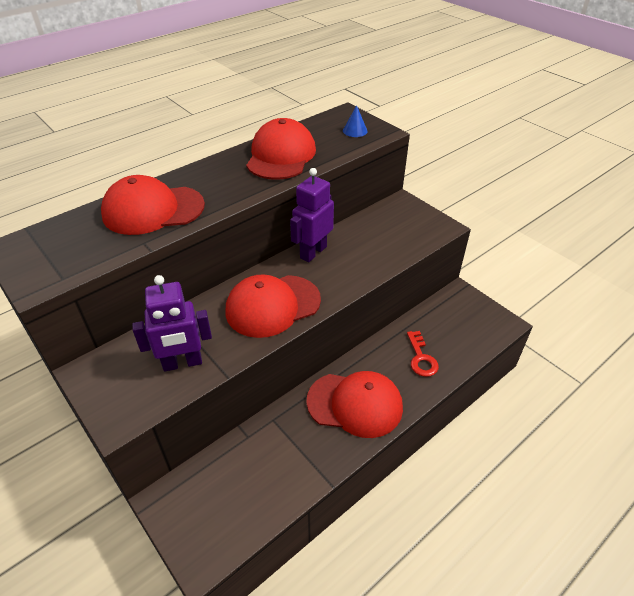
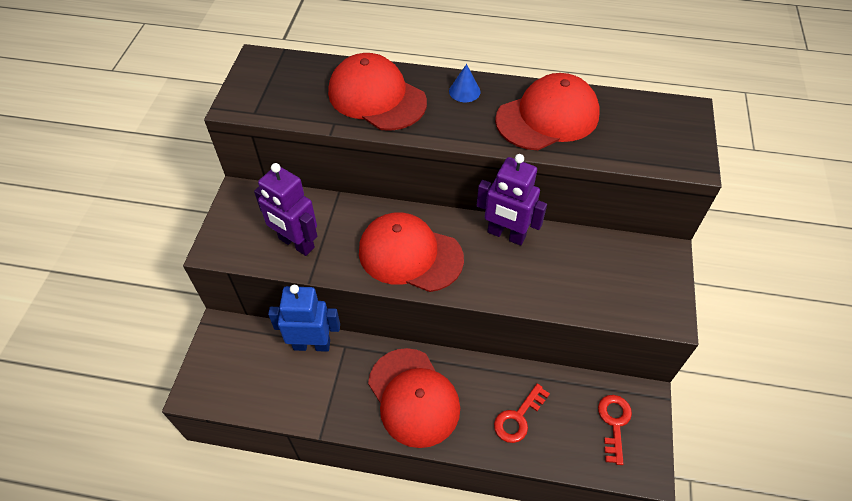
camera: 50 degrees right, 10 degrees up
purple robot [290,168,334,262] -> purple robot turned 150 degrees counterclockwise [477,154,547,245]
blue cone [343,105,368,137] -> blue cone moved to [449,64,481,102]
none -> blue robot [268,285,340,352]
none -> red key [598,395,632,465]

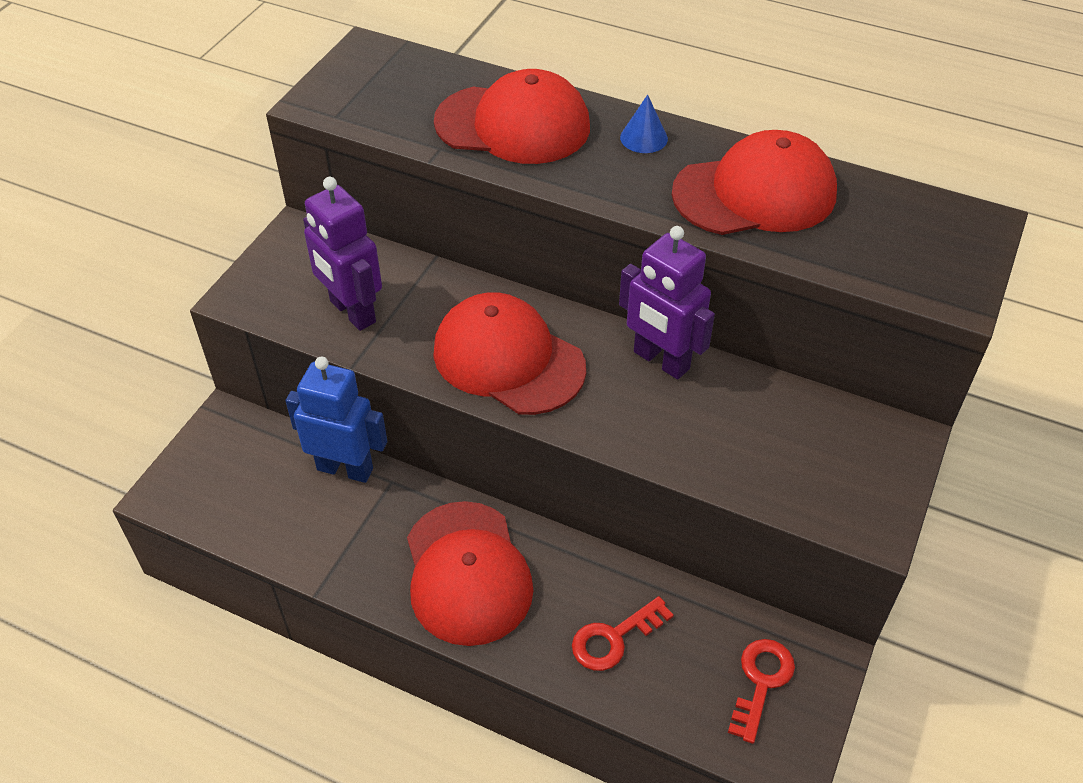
camera: 15 degrees right, 5 degrees down
red cap [328,53,427,131] -> red cap turned 135 degrees clockwise [434,69,590,164]

